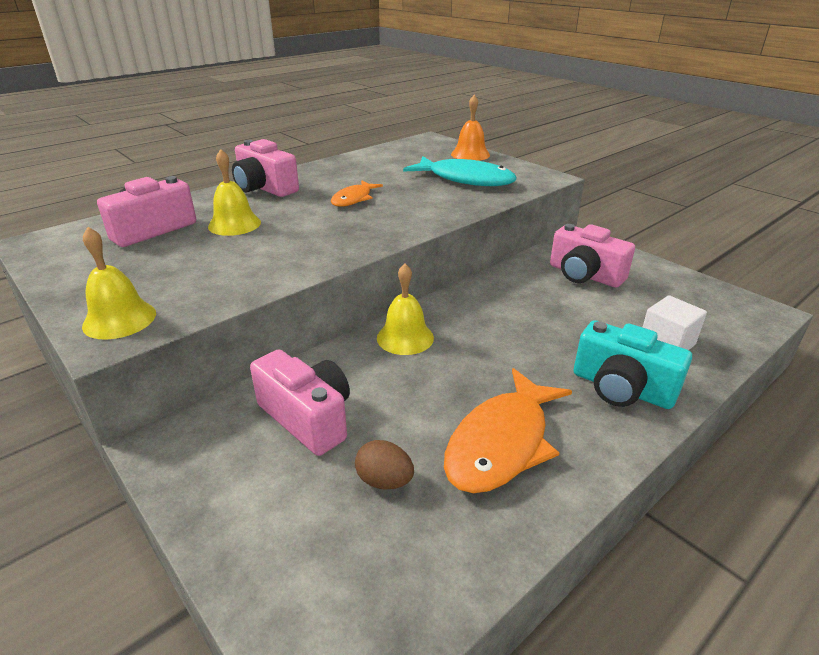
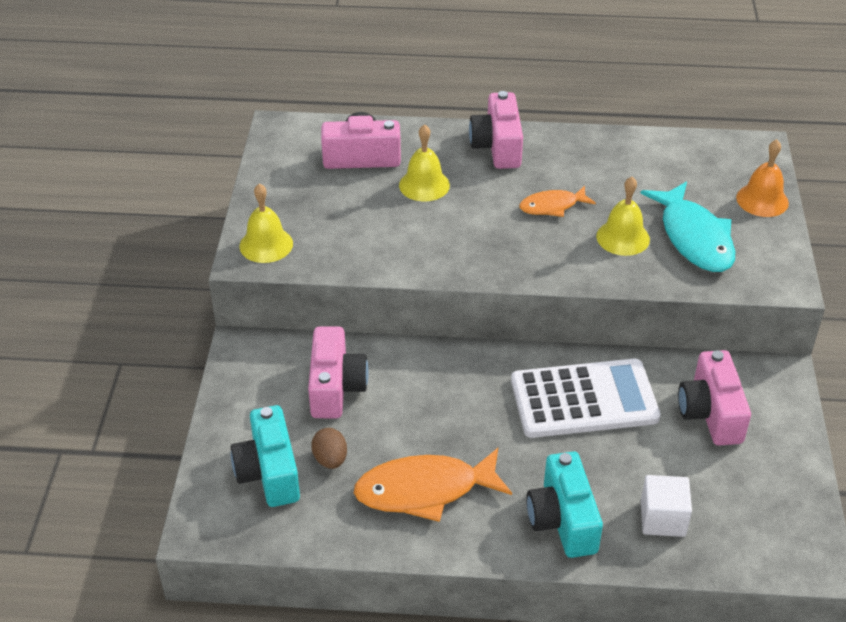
camera: 45 degrees right, 10 degrees up
yellow bell [377,264,434,355] -> yellow bell moved to [596,177,650,256]
none -> turquoise camera [231,405,300,507]
none -> white calculator [511,359,660,438]

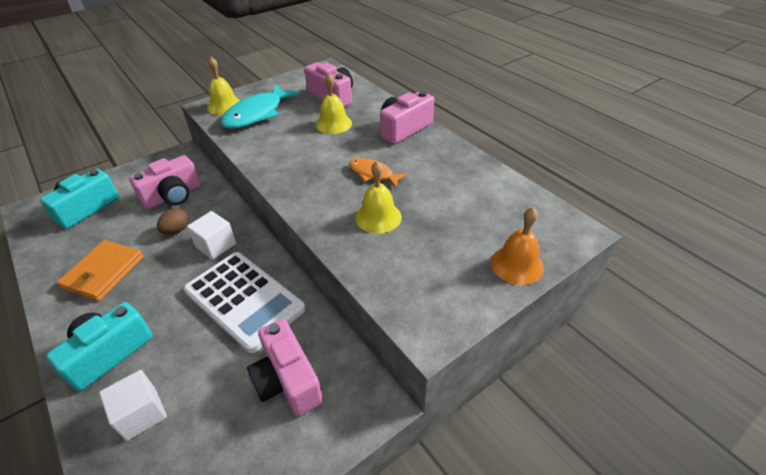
camera: 50 degrees right, 0 degrees up
brown egg [311,428,347,469] -> brown egg moved to [157,208,189,234]
orange fish [354,448,512,522] -> orange wallet [57,240,144,301]
turquoise fish [640,181,735,272] -> turquoise fish moved to [221,84,300,129]
pink camera [678,350,751,446] -> pink camera turned 75 degrees counterclockwise [247,319,323,416]
none -> white cube [187,211,236,260]

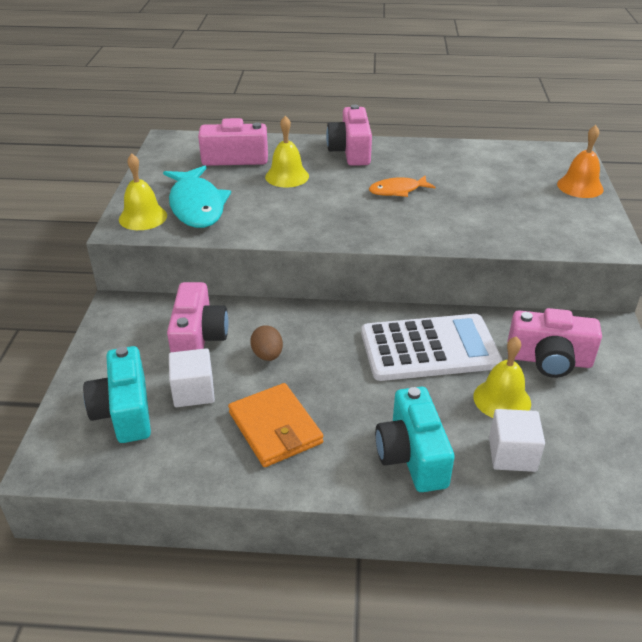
camera: 50 degrees left, 5 degrees down
white cube [187,211,236,260] -> white cube moved to [169,348,215,407]
yellow bell [355,161,402,233] -> yellow bell moved to [473,337,531,418]

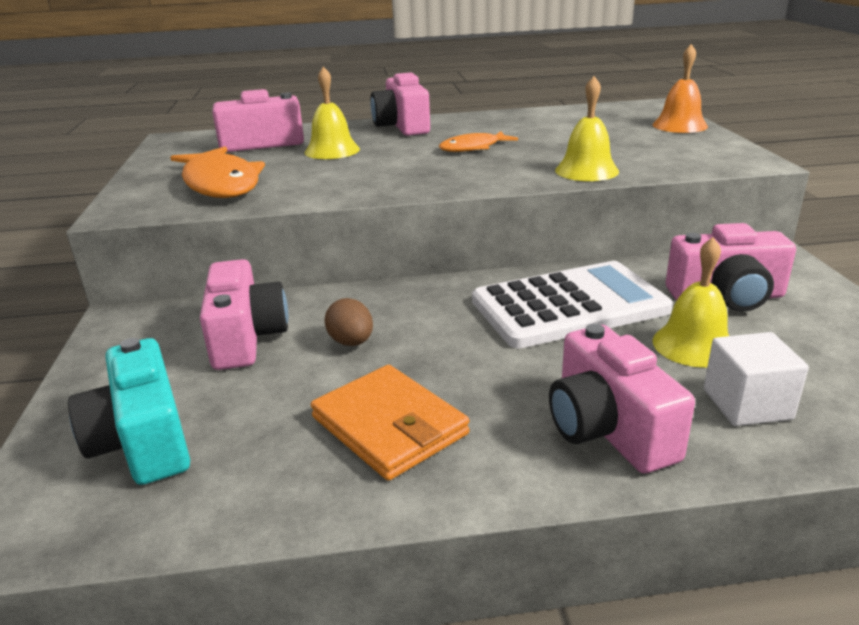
camera: 10 degrees left, 10 degrees down
yellow bell [119,153,167,230] -> yellow bell moved to [555,76,619,181]
turquoise fish [163,166,231,228] -> orange fish [170,147,265,198]
white cube [169,348,215,407] -> none
turquoise camera [375,387,455,492] -> pink camera [549,324,695,473]

